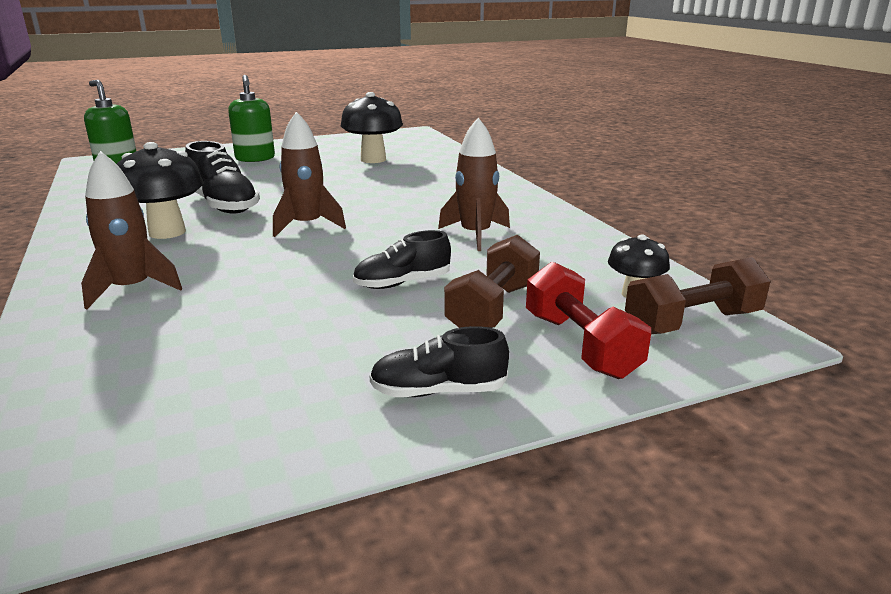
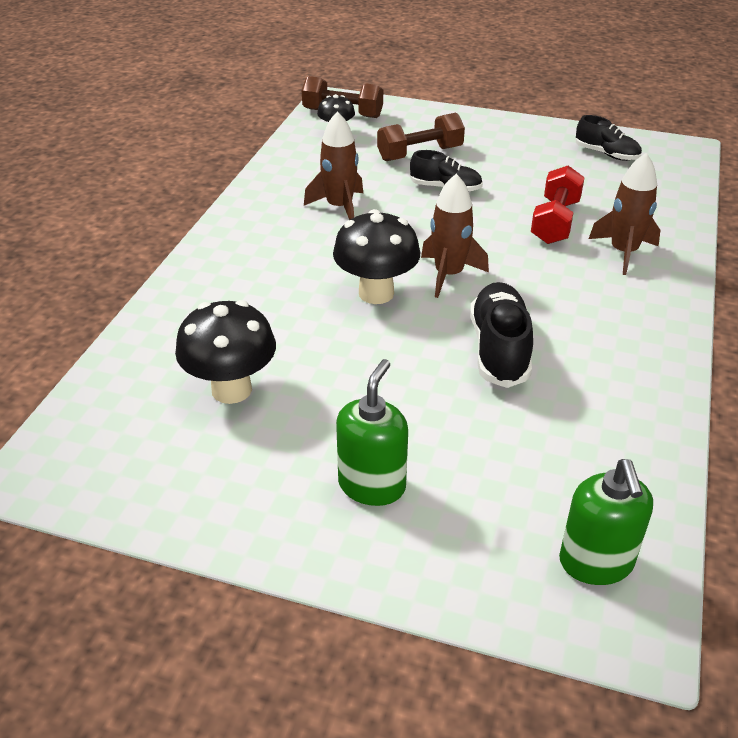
camera: 140 degrees left, 15 degrees up
black mushroom [117,142,204,239] -> black mushroom moved to [333,209,420,304]
black shoe [369,326,509,397] -> black shoe moved to [576,115,642,161]
red dumbbell [526,261,651,379] -> red dumbbell moved to [531,165,585,244]

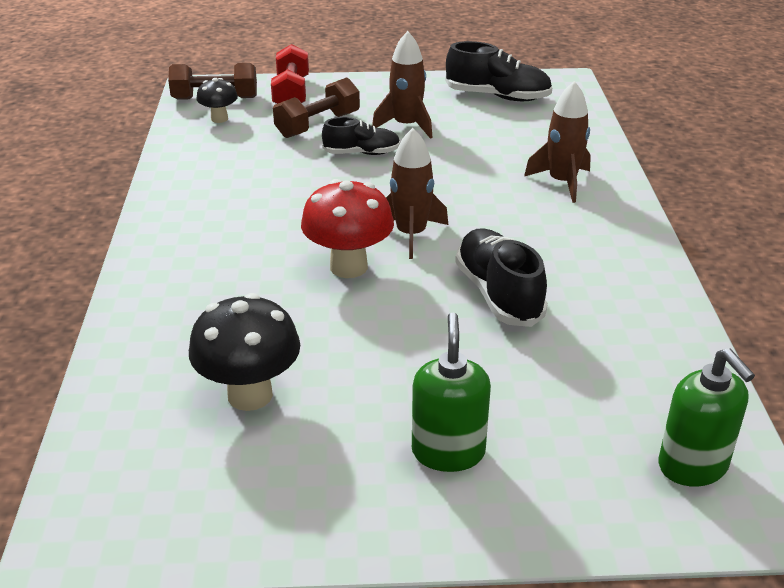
camera: 20 degrees left, 5 degrees down
brown rocket [304,111,363,220] -> brown rocket moved to [372,31,432,139]
black mushroom [333,209,420,304] -> red mushroom [301,179,394,278]
red dumbbell [531,165,585,244] -> red dumbbell moved to [271,44,309,104]
black shoe [576,115,642,161] -> black shoe [445,41,552,101], size x1.54

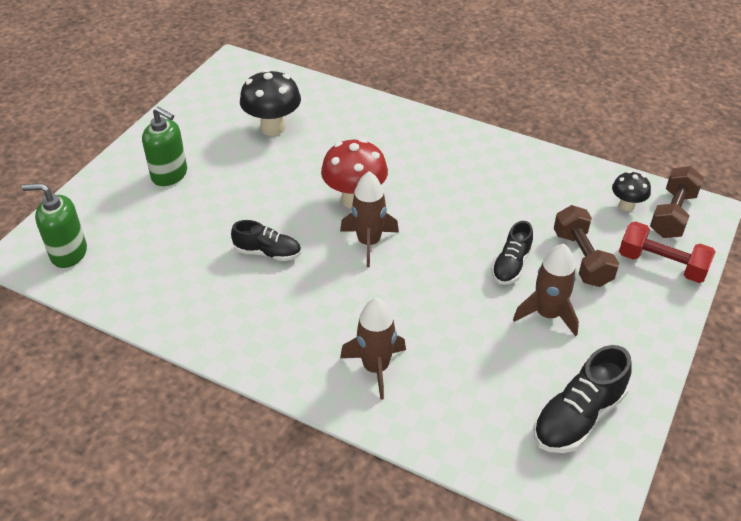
camera: 120 degrees right, 10 degrees up
black shoe [455,228,548,327] -> black shoe [231,220,301,261], size x0.65

